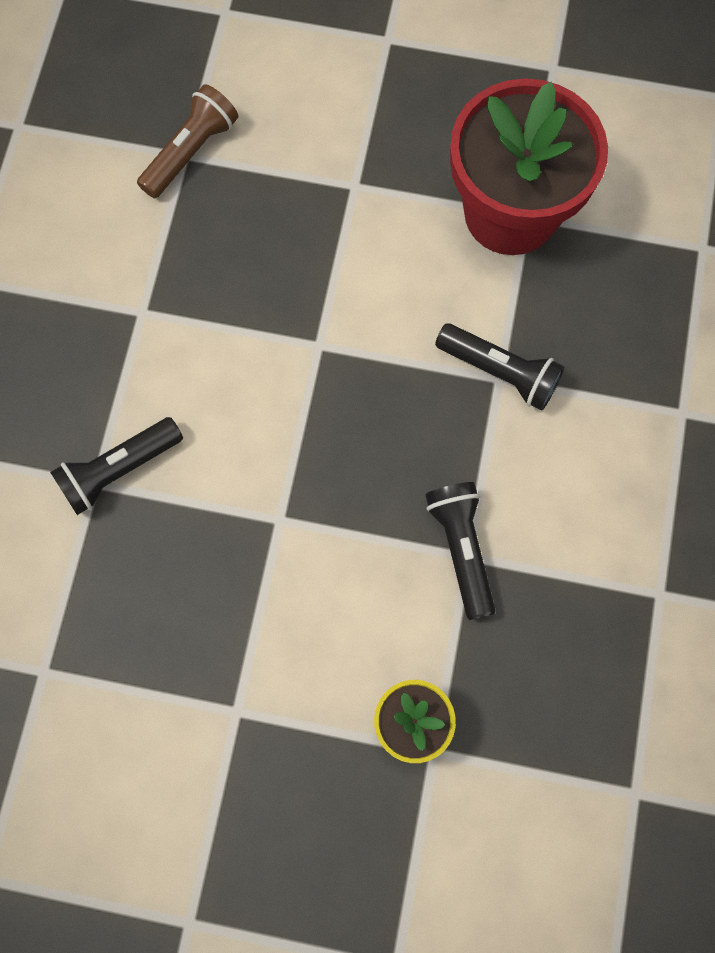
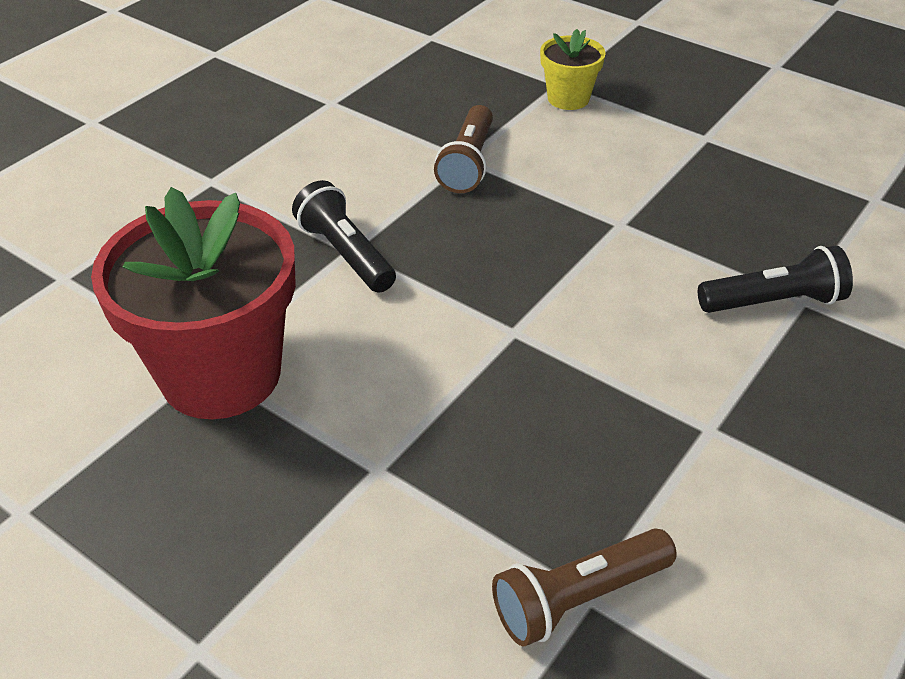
camera: 155 degrees left, 30 degrees down
black flashlight [425,482,495,620] -> brown flashlight [434,105,493,193]

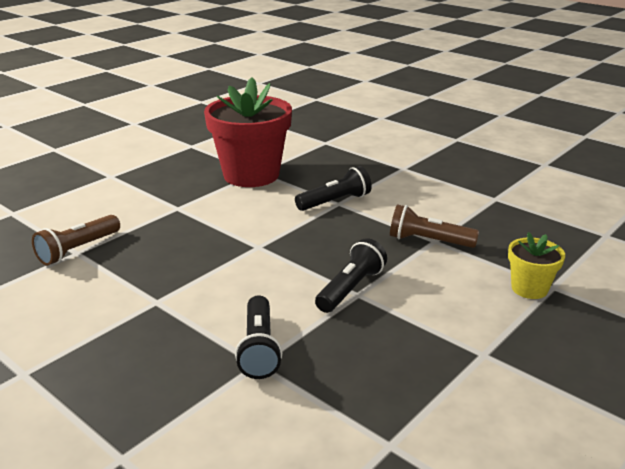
camera: 95 degrees right, 15 degrees down
brown flashlight [492,528,677,646] -> brown flashlight turned 120 degrees counterclockwise [32,215,120,265]
none -> black flashlight [315,238,387,313]

